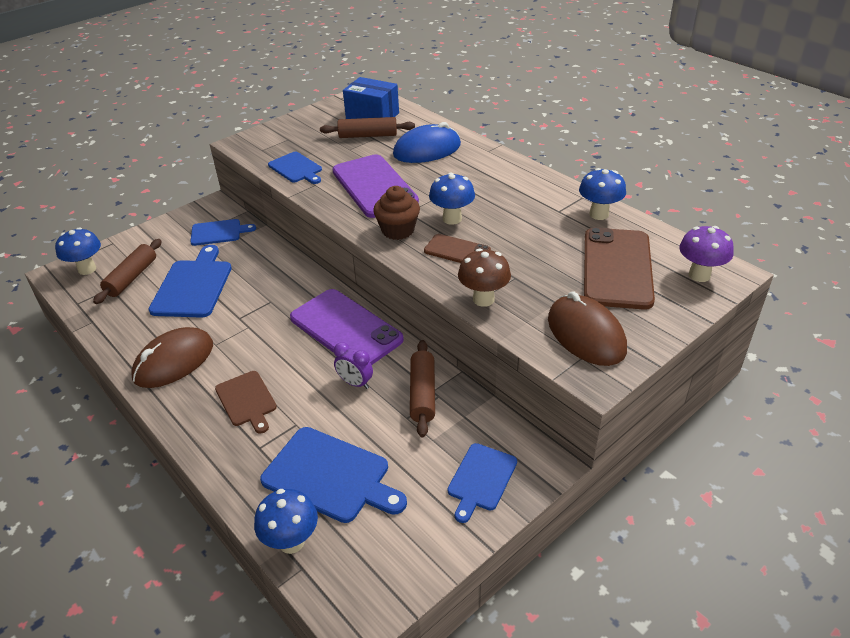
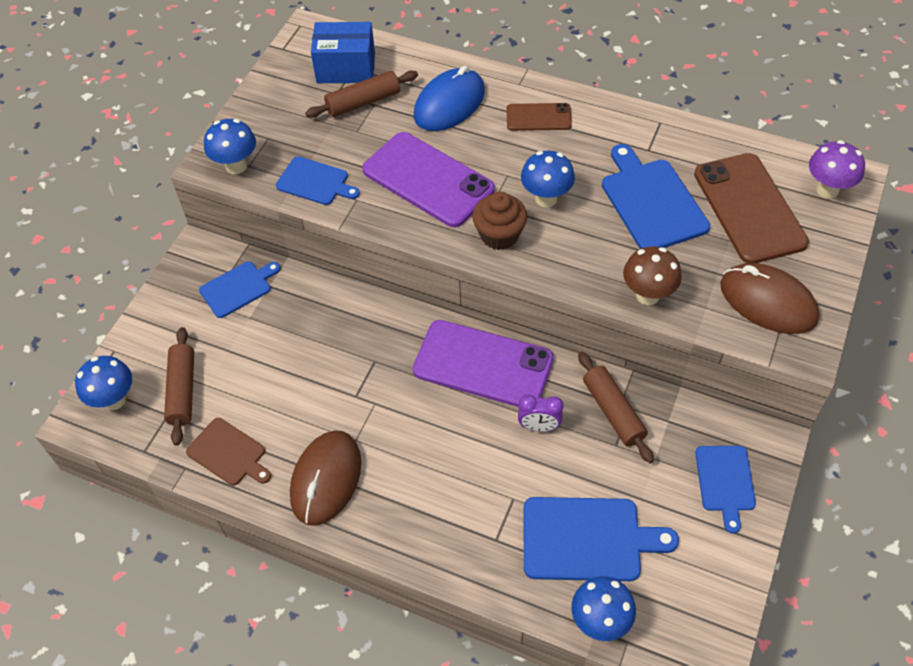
camera: 25 degrees left, 15 degrees up
blue cutting board [148,245,232,318] -> blue cutting board moved to [602,144,710,249]
brown cutting board [215,371,277,433] -> brown cutting board moved to [186,418,271,485]
brown phone [424,234,491,263] -> brown phone moved to [507,103,572,131]
blue mushroom [579,168,626,220] -> blue mushroom moved to [204,119,256,174]

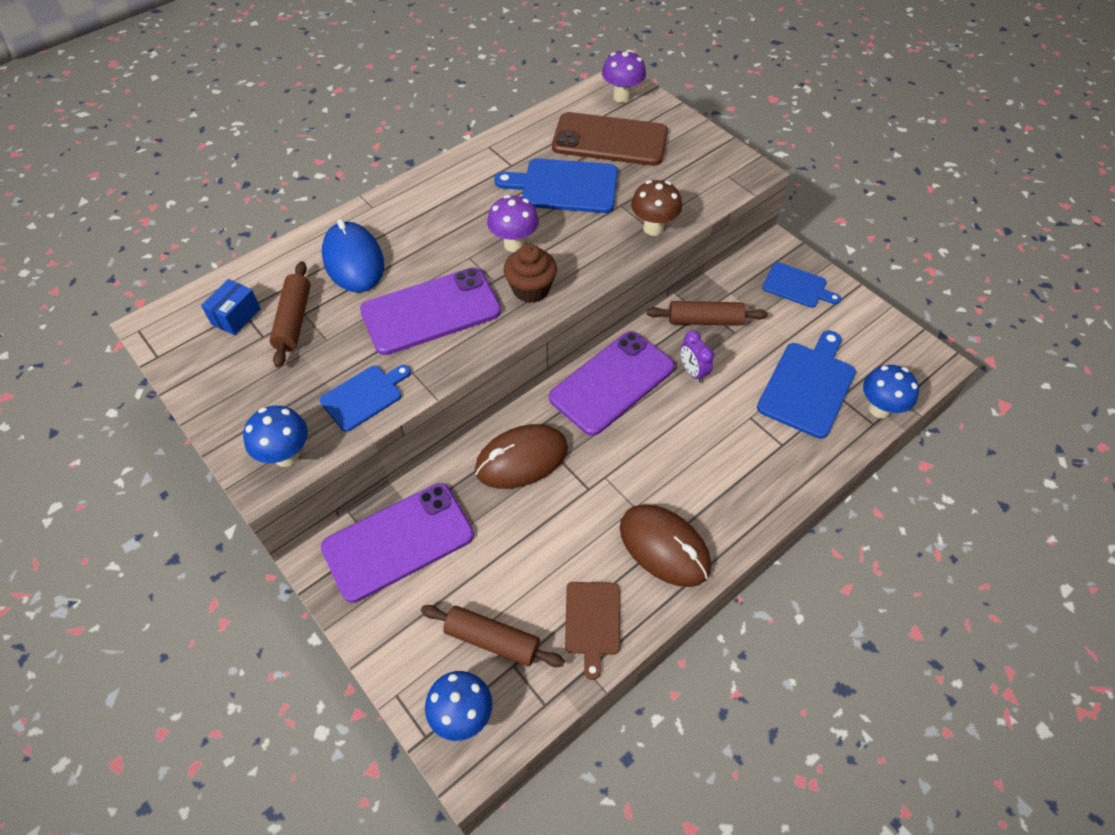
camera: 65 degrees left, 0 degrees up
brown cutting board [186,418,271,485] -> brown cutting board turned 120 degrees clockwise [565,582,620,680]
blue cutting board [199,261,281,318] -> purple phone [321,483,474,603]
blue box [311,22,375,83] -> blue box [201,279,261,335], size x0.63
brown phone [507,103,572,131] -> none
purple clock [518,395,563,432] -> purple clock turned 120 degrees clockwise [680,330,714,383]
blue mushroom [521,151,575,207] -> purple mushroom [487,195,539,252]
brown mouse [720,263,819,334] -> brown mouse moved to [475,424,568,489]

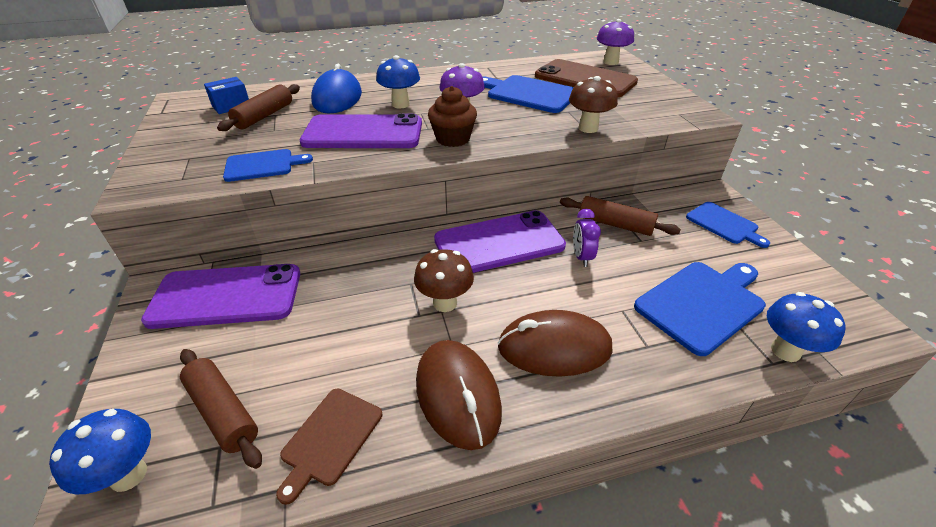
camera: 25 degrees right, 15 degrees down
blue mushroom [243,406,308,467] -> blue mushroom moved to [376,55,420,108]
brown mouse [475,424,568,489] -> brown mouse moved to [498,310,612,377]
none -> brown mushroom [414,249,474,312]

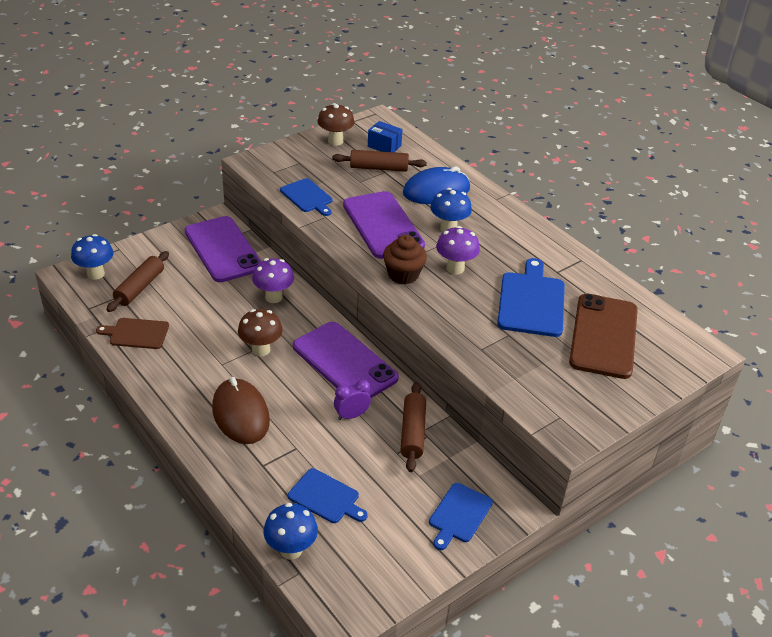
camera: 65 degrees right, 0 degrees up
brown mouse [416,340,502,450] -> none
brown mushroom [569,76,618,133] -> brown mushroom moved to [317,103,355,146]
purple mushroom [597,19,634,65] -> purple mushroom moved to [252,258,294,303]
blue cutting board [634,262,766,356] -> blue cutting board [288,468,367,523], size x0.63

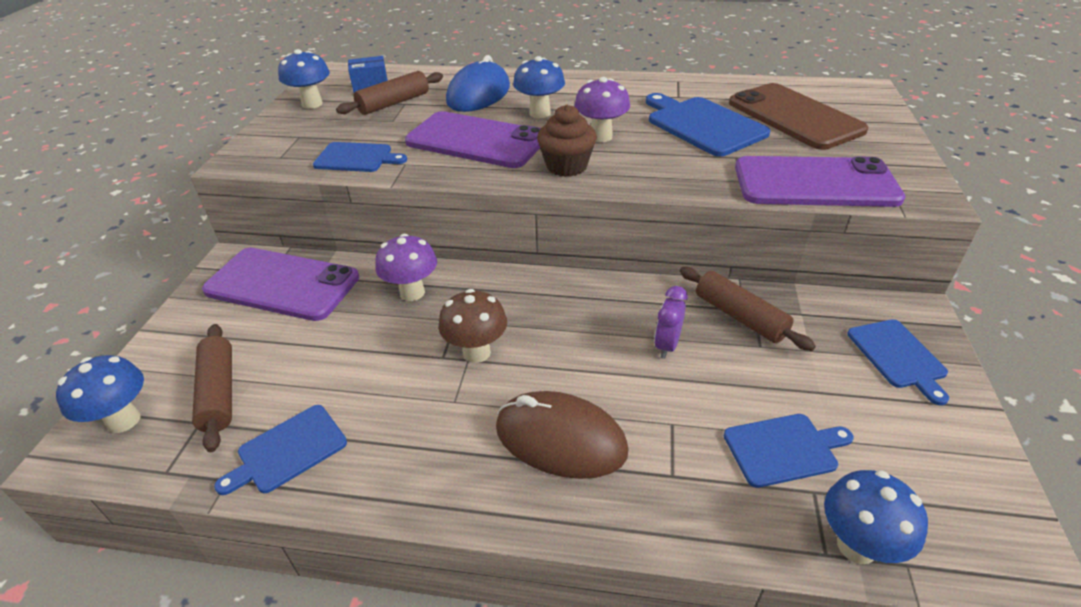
camera: 40 degrees left, 0 degrees up
brown cutting board [96,318,169,349] -> blue cutting board [214,405,347,495]
purple phone [293,322,399,398] -> purple phone moved to [735,156,905,207]
brown mushroom [317,103,355,146] -> blue mushroom [278,49,330,109]

